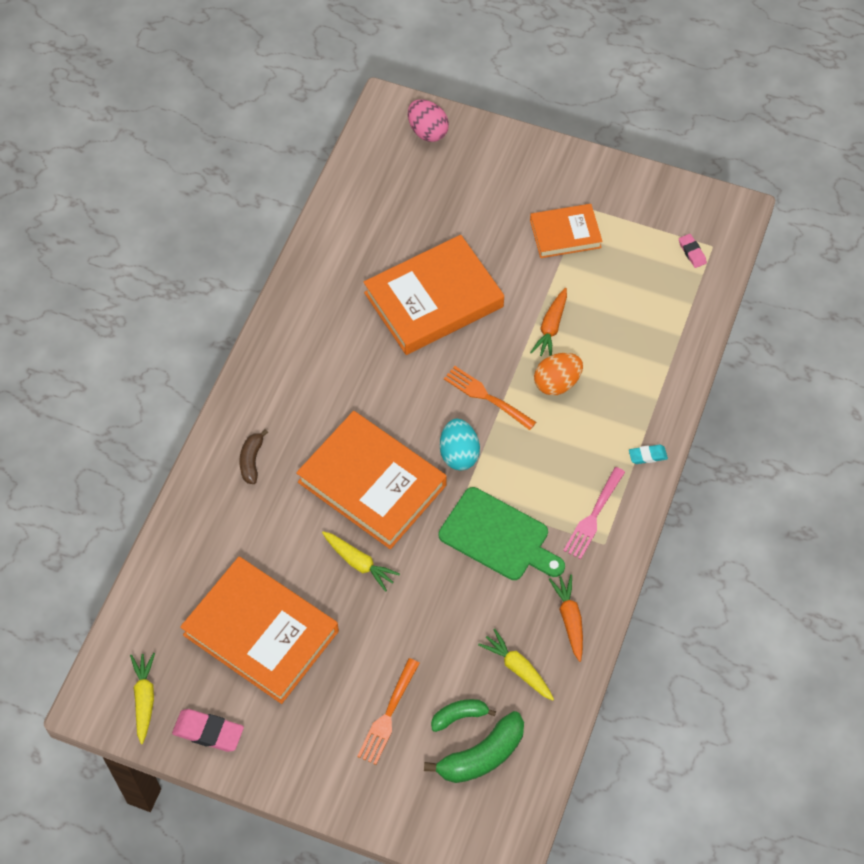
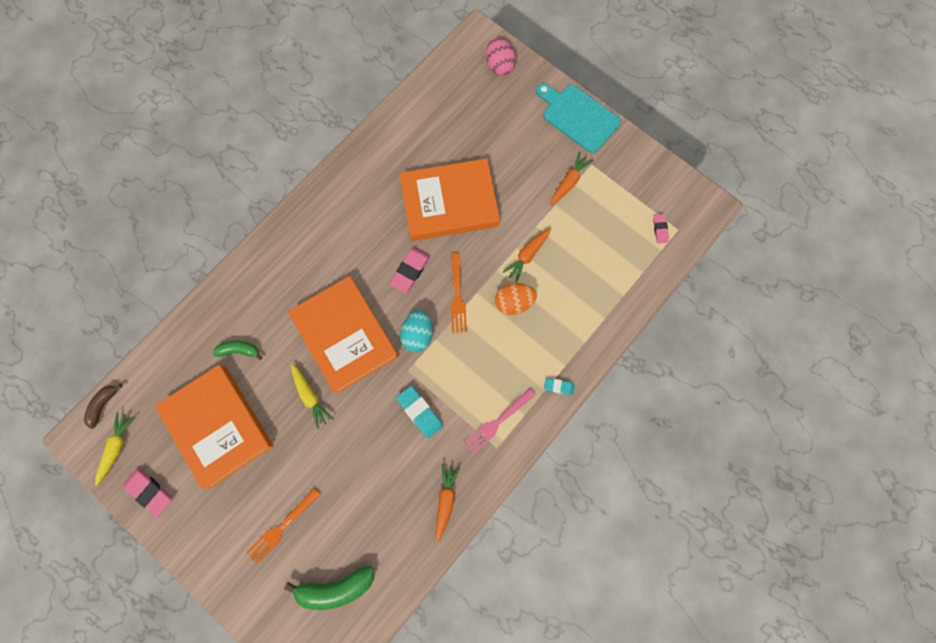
camera: 20 degrees right, 15 degrees up
brown banana [239,429,268,484] -> brown banana moved to [84,384,122,429]
green banana [431,699,496,732] -> green banana moved to [213,341,262,360]
green cutting board [439,487,565,580] -> turquoise eraser [396,386,443,438]
orange fork [444,366,536,430] -> orange fork turned 150 degrees counterclockwise [451,253,467,333]
yellow carrot [478,629,554,701] -> none
orange book [530,204,603,258] -> orange carrot [550,152,594,205]
none -> pink eraser [390,247,431,293]
none -> turquoise cutting board [536,83,621,153]

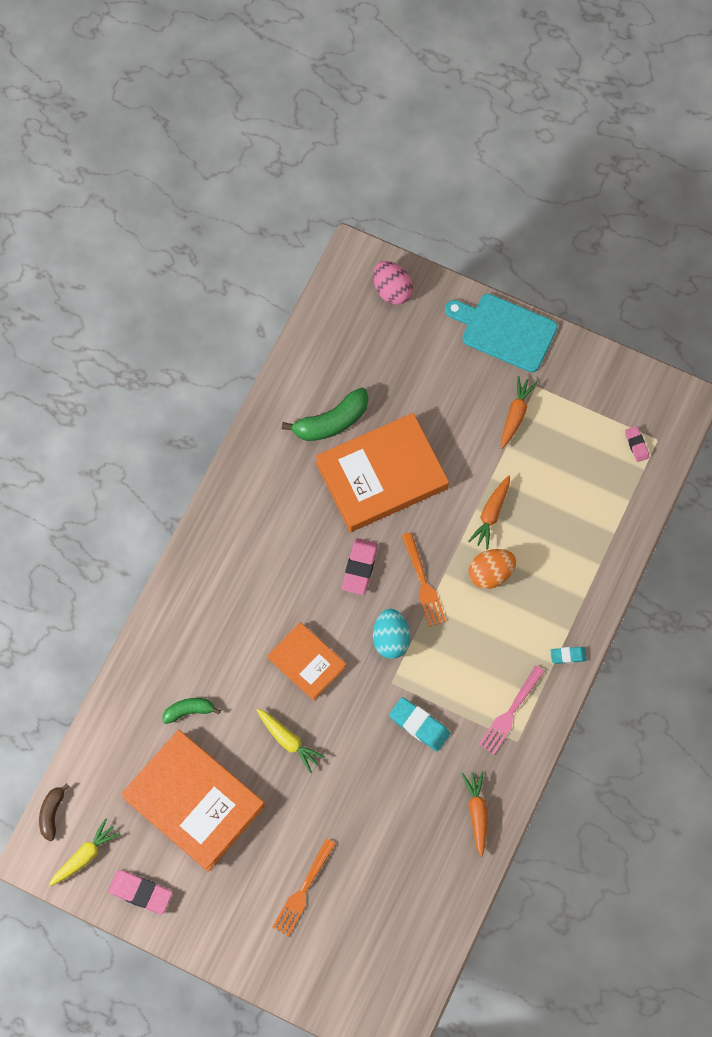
camera: 15 degrees left, 5 degrees down
yellow carrot [95,412,134,486] -> yellow carrot turned 45 degrees clockwise [49,818,121,886]
green banana [284,566,374,610] -> green banana moved to [282,387,369,441]
orange book [288,276,399,394] -> orange book [267,622,346,701], size x0.57

